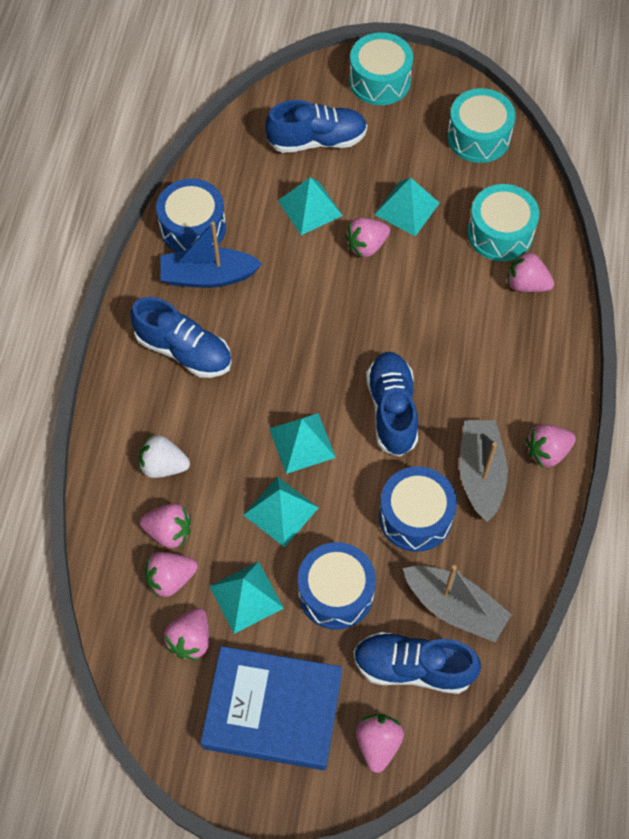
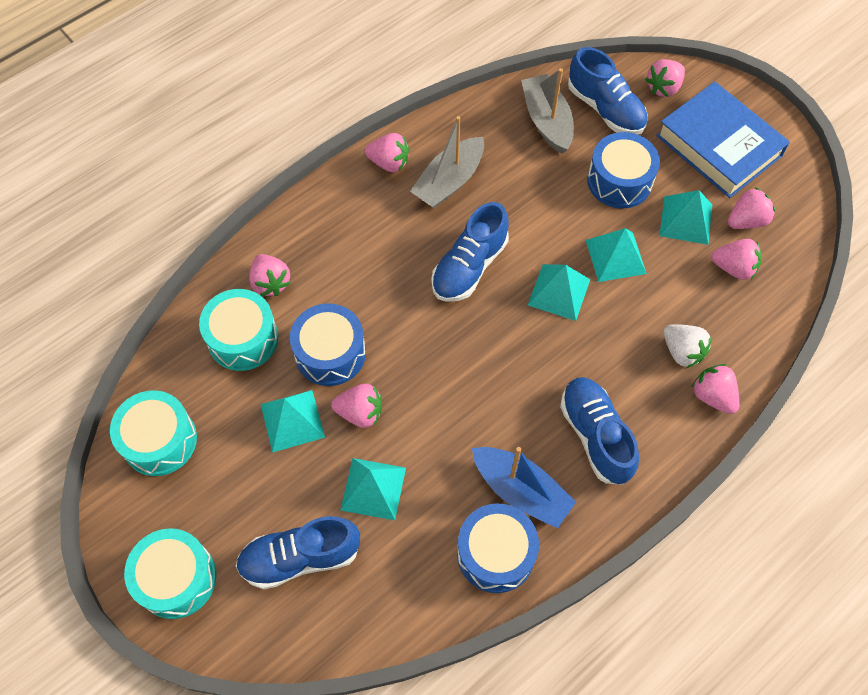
camera: 140 degrees left, 0 degrees up
pink strawberry [140,503,191,548] -> pink strawberry moved to [691,364,739,414]
blue shoe [265,100,367,153] -> blue shoe turned 45 degrees counterclockwise [236,516,360,589]
blue drum [379,467,457,552] -> blue drum moved to [290,303,366,386]

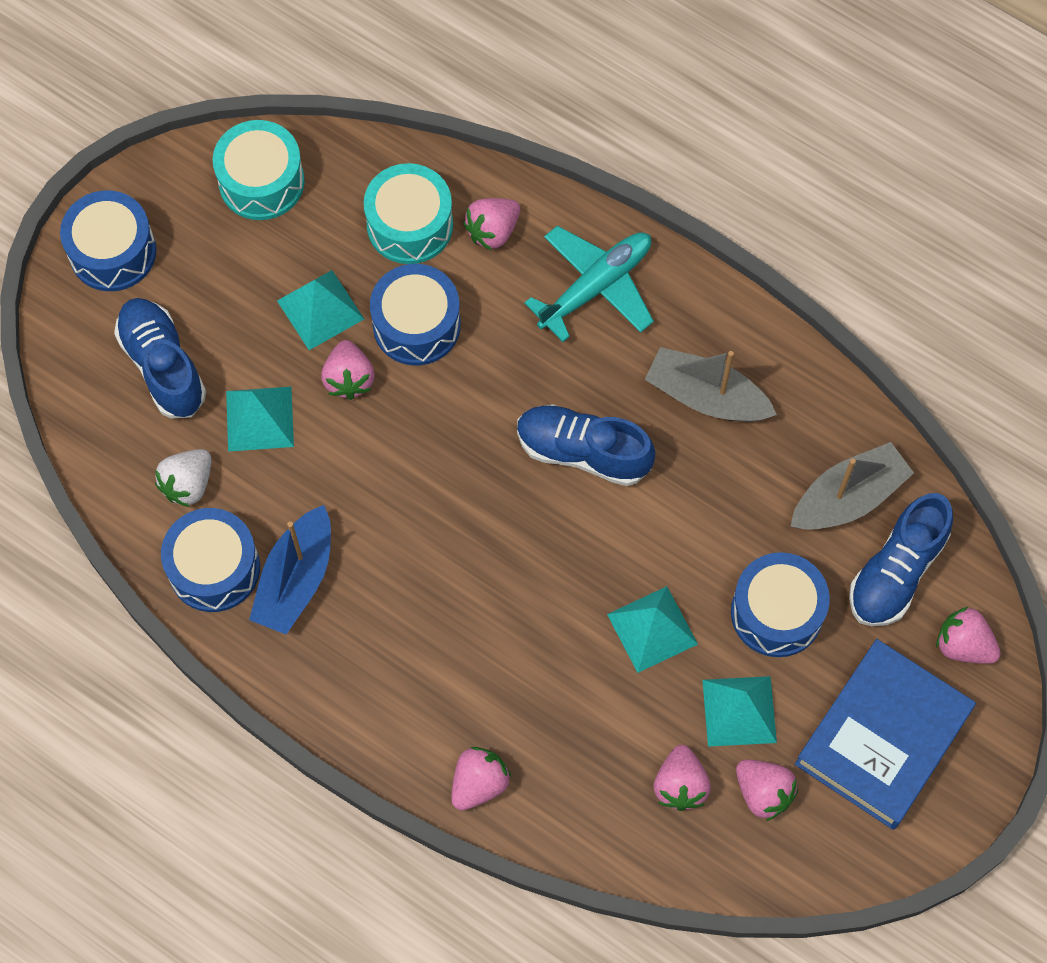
camera: 75 degrees right, 5 degrees up
turquoise drum [124,528,216,619] -> blue drum [60,190,156,291]
pink strawberry [365,133,409,172] -> none
turquoise pyramid [528,264,590,321] -> none
blue shoe [560,377,639,485] -> none
white strawberry [663,324,712,368] -> white strawberry moved to [155,449,212,507]
none -> turquoise plane [524,226,654,342]

